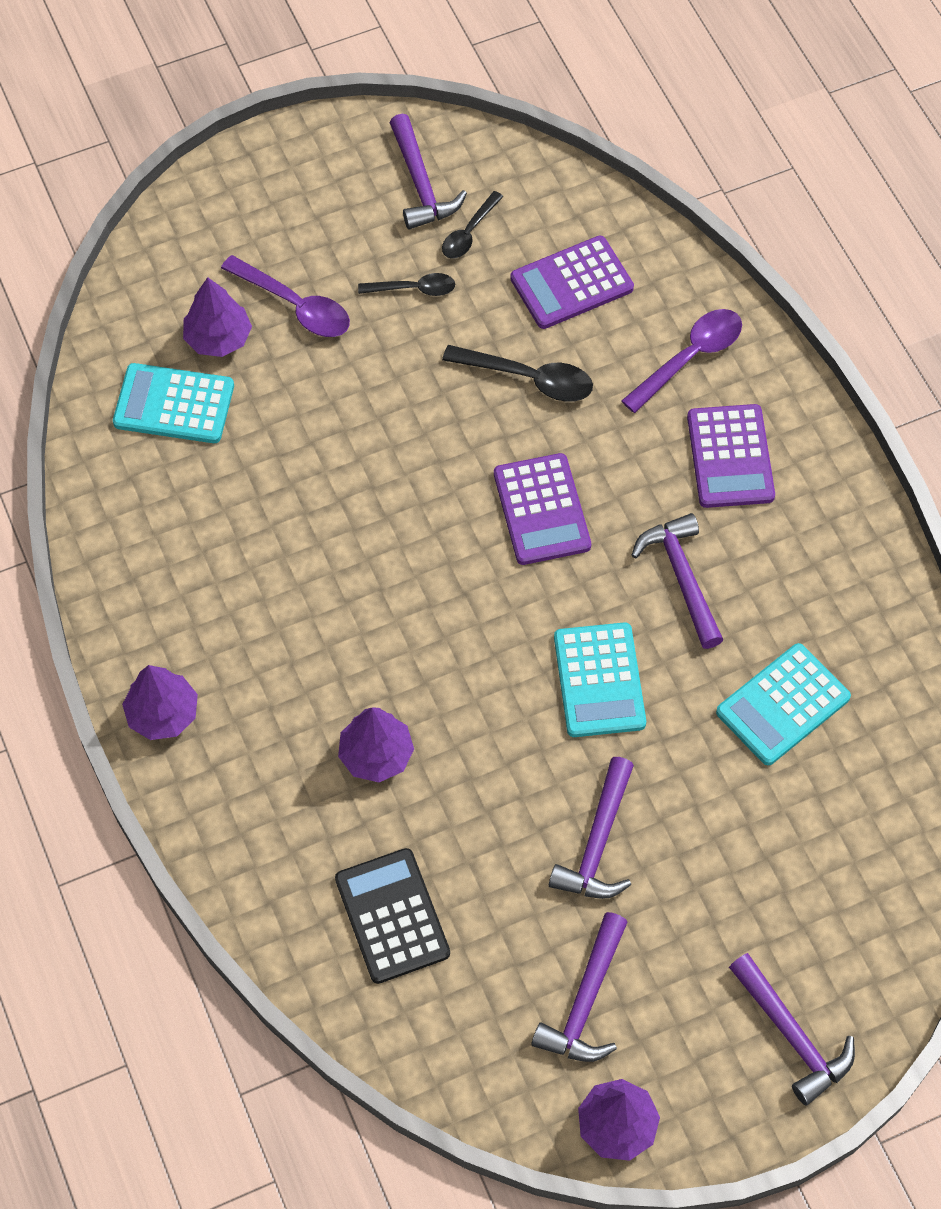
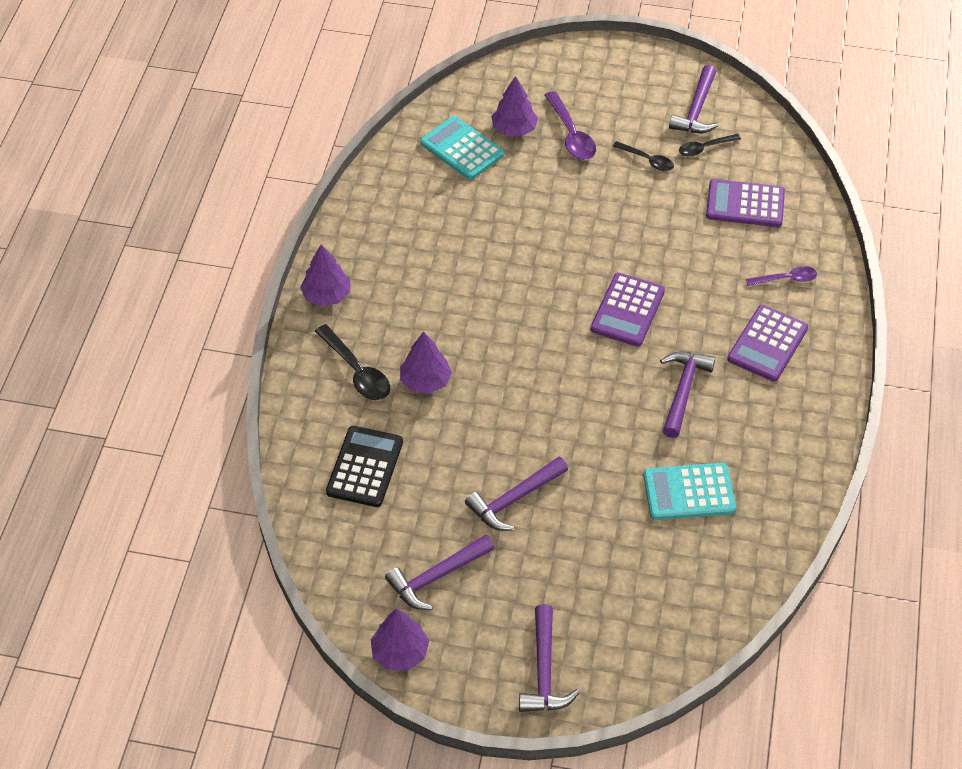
camera: 35 degrees right, 10 degrees down
black spoon [442,345,593,402] -> black spoon moved to [315,324,390,400]
turquoise calculator [554,622,646,737] -> none
purple spoon [621,309,742,413] -> purple spoon [746,266,817,286], size x0.64

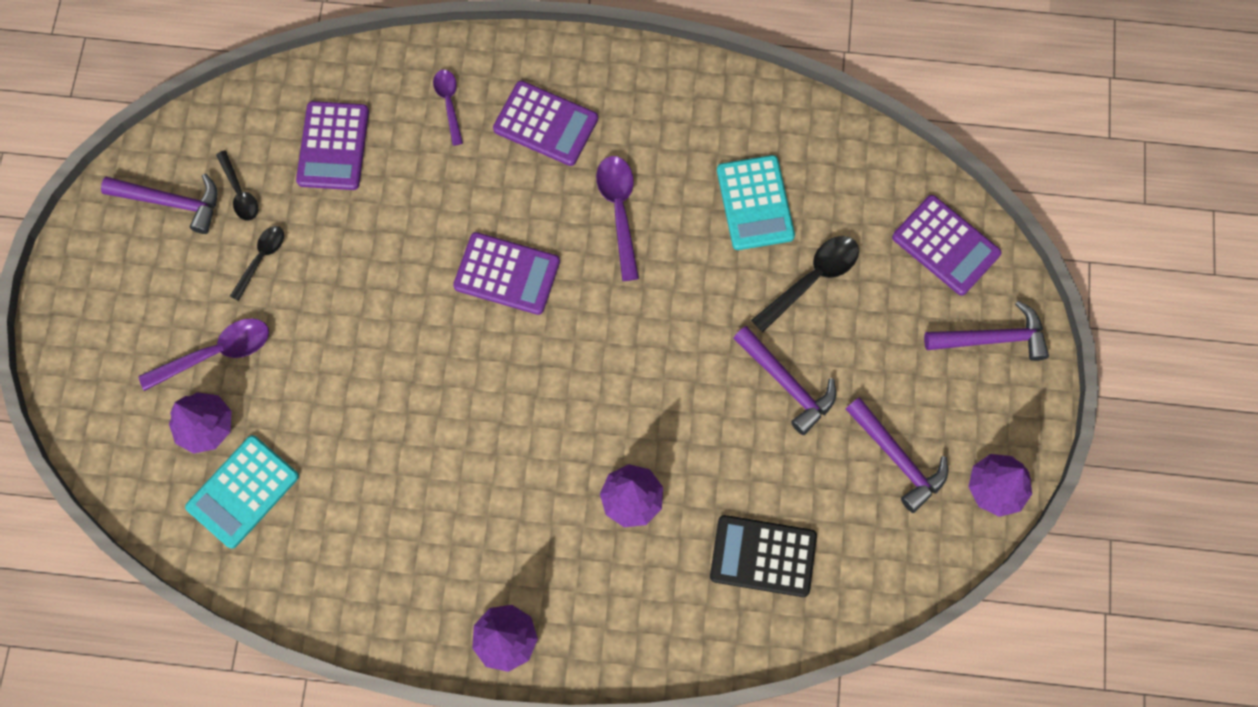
camera: 95 degrees left, 20 degrees up
black spoon [315,324,390,400] -> black spoon moved to [751,236,859,332]
purple hammer [660,352,715,438] -> purple spoon [596,156,639,281]
none -> purple calculator [892,195,1001,296]

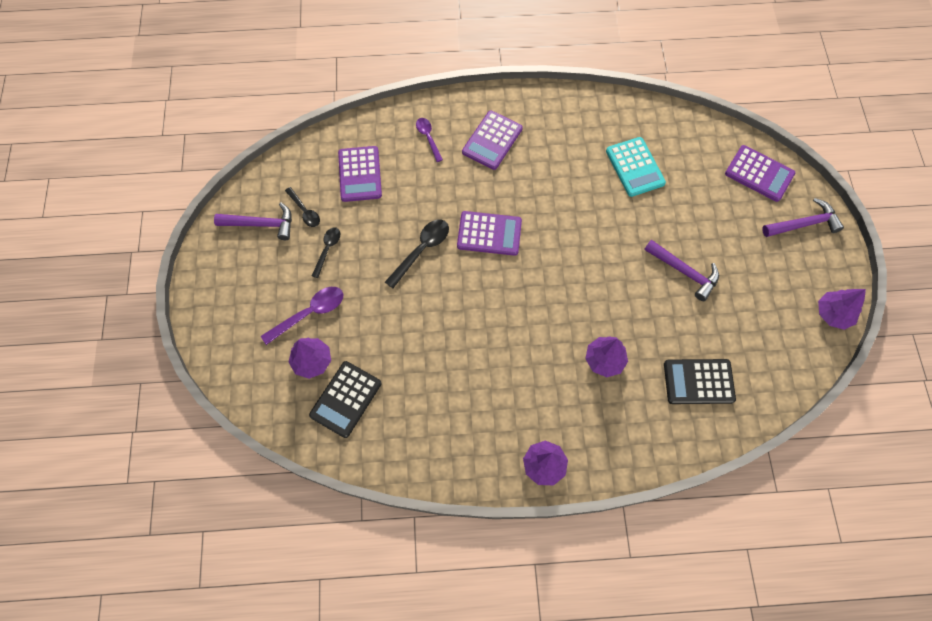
camera: 10 degrees left, 5 degrees down
turquoise calculator [185,435,299,549] -> black calculator [309,361,381,438]
purple calculator [493,81,598,166] -> purple calculator turned 105 degrees clockwise [462,111,523,170]
purple spoon [596,156,639,281] -> none
black spoon [751,236,859,332] -> black spoon moved to [385,219,449,288]
purple hammer [846,397,948,513] -> none

